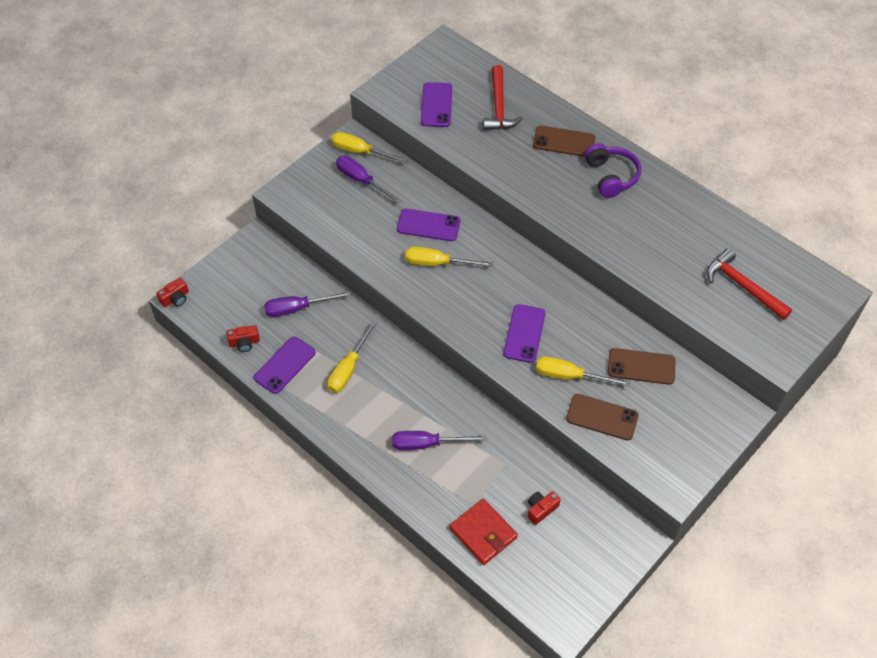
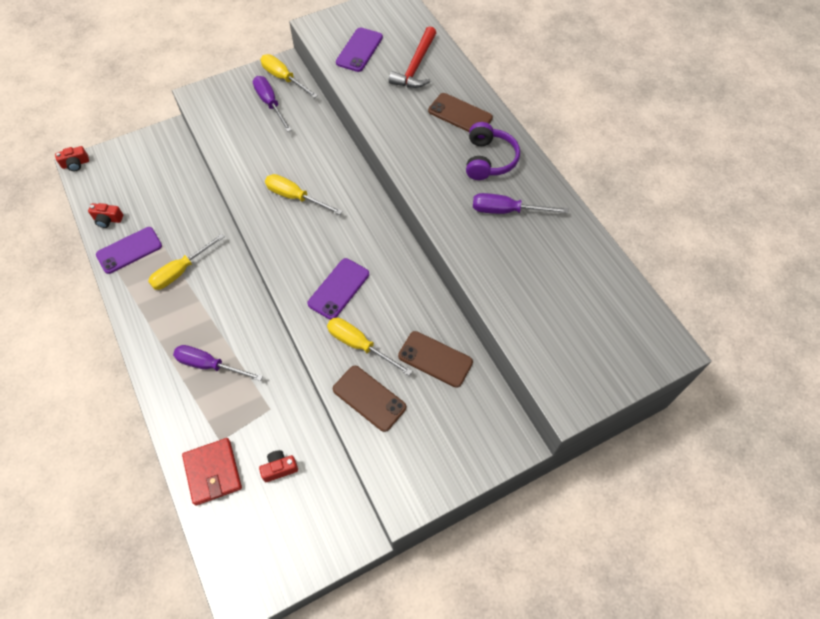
camera: 20 degrees right, 5 degrees up
purple screwdriver [264,291,351,317] -> purple screwdriver moved to [473,193,568,214]
purple phone [397,209,460,241] -> none
red hammer [707,248,792,320] -> none

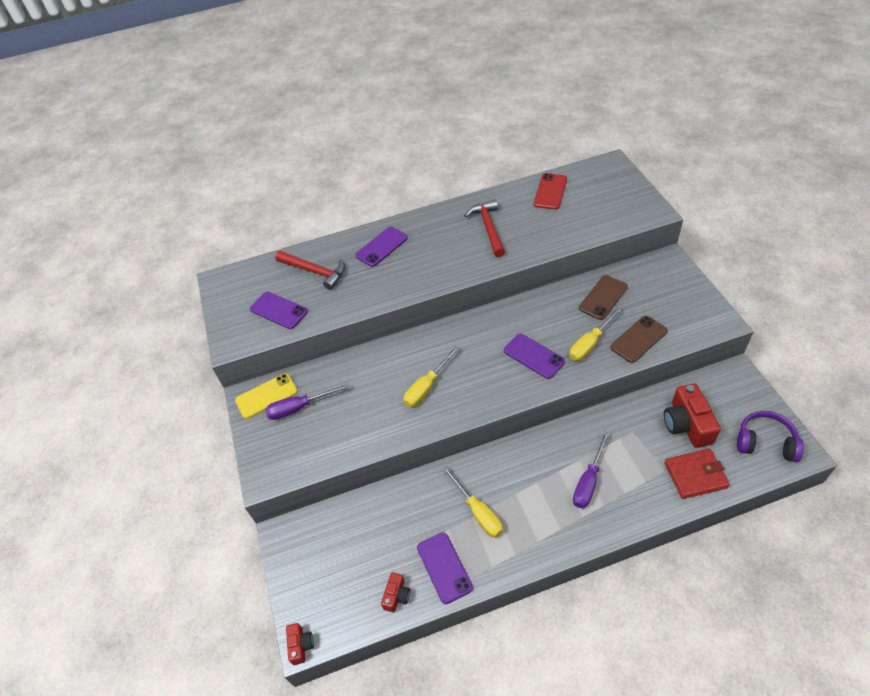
camera: 75 degrees left, 10 degrees down
red camera [259,450,298,482] -> red camera [664,383,721,448], size x1.92
yellow screwdriver [260,54,318,98] -> yellow phone [235,373,298,419]
brown phone [428,93,493,132] -> purple phone [355,227,408,267]
purple headphones [466,122,520,180] -> purple headphones moved to [737,411,804,462]
purple screwdriver [473,193,568,214] -> red hammer [465,200,505,257]
none -> red phone [534,173,567,210]

